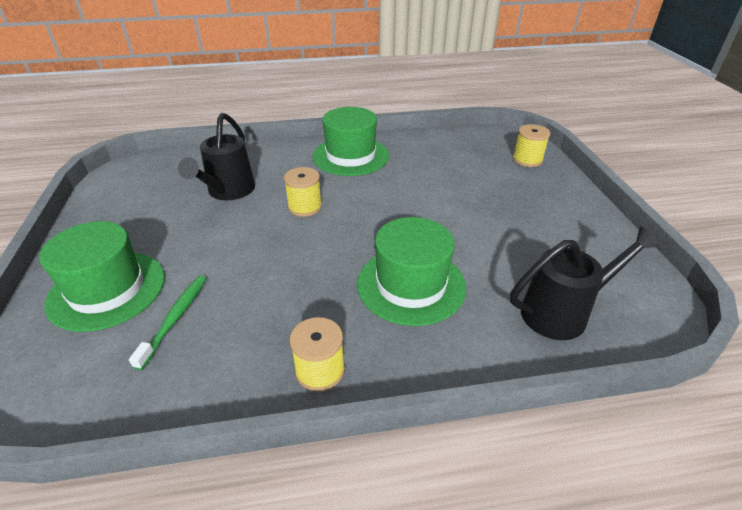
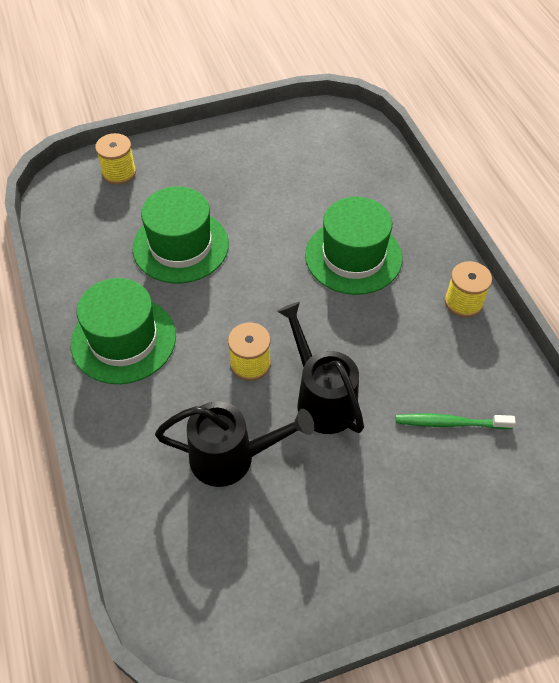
camera: 100 degrees left, 15 degrees up
green hat [39,221,165,332] -> green hat moved to [132,187,229,283]
black watering can [510,227,661,340] -> black watering can moved to [277,302,364,434]

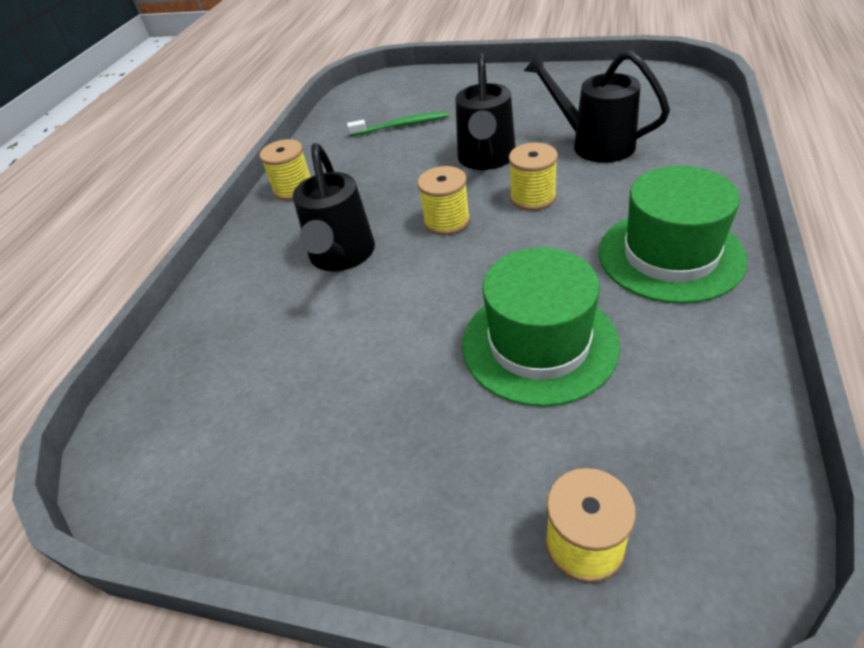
camera: 140 degrees left, 10 degrees down
green hat [305,197,403,295] -> black watering can [293,143,375,271]
green toothbrush [396,414,516,429] -> green toothbrush turned 45 degrees counterclockwise [347,111,448,136]
none -> yellow spool [417,166,470,235]

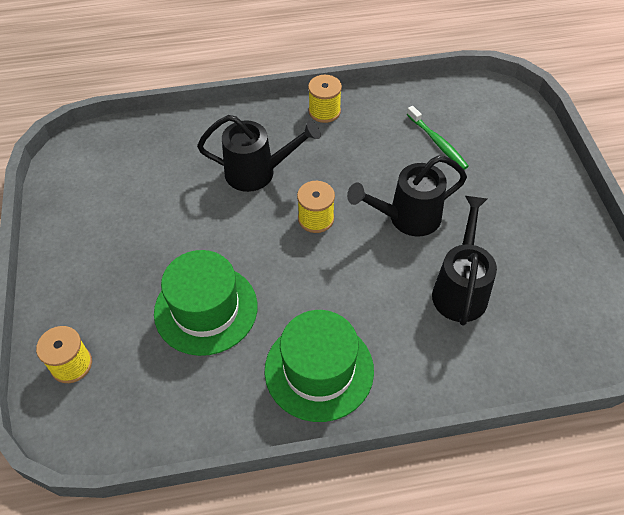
camera: 60 degrees right, 10 degrees up
black watering can [293,143,375,271] -> black watering can turned 150 degrees counterclockwise [197,115,321,192]
yellow spool [509,143,558,211] -> none

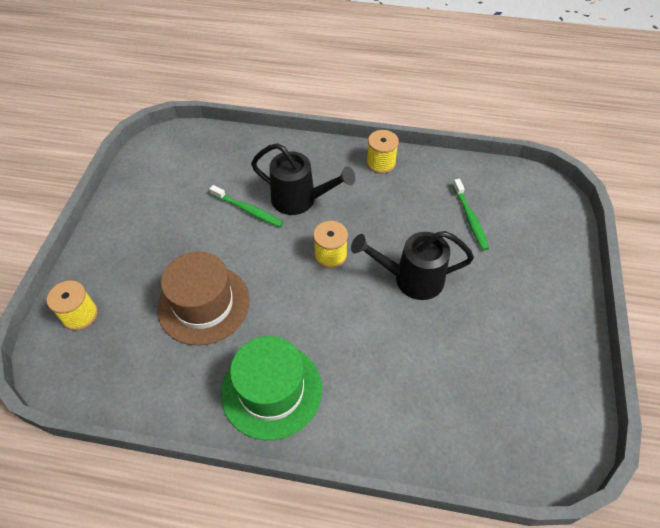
camera: 20 degrees right, 0 degrees up
green hat [154,250,257,356] -> brown hat [157,251,250,346]
black watering can [432,196,497,325] -> none
none -> green toothbrush [210,185,283,227]

